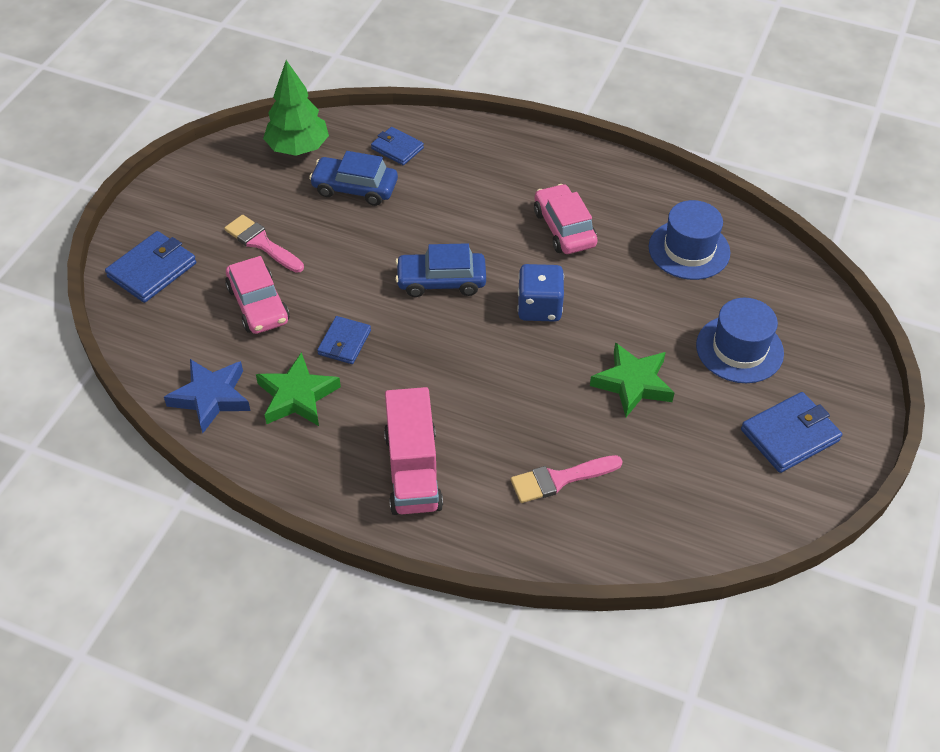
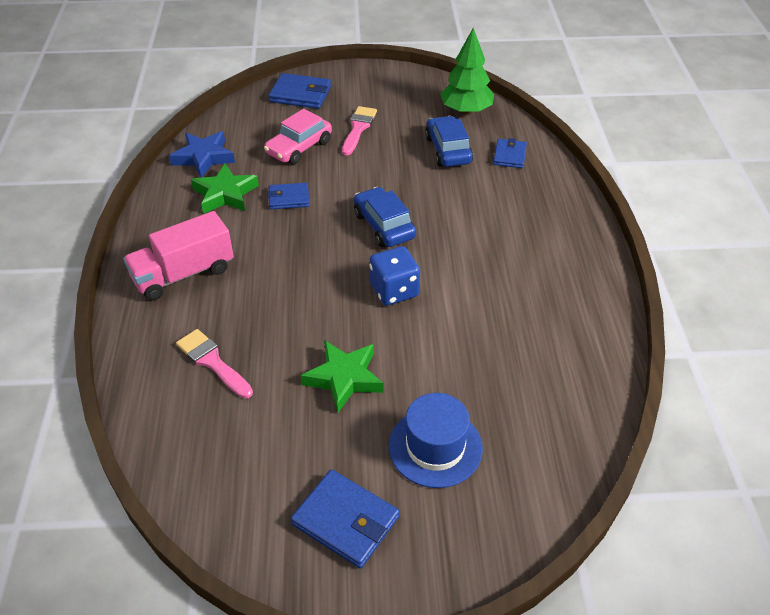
camera: 65 degrees right, 5 degrees down
pink car [534,184,598,254] -> none
blue hat [648,200,730,280] -> none

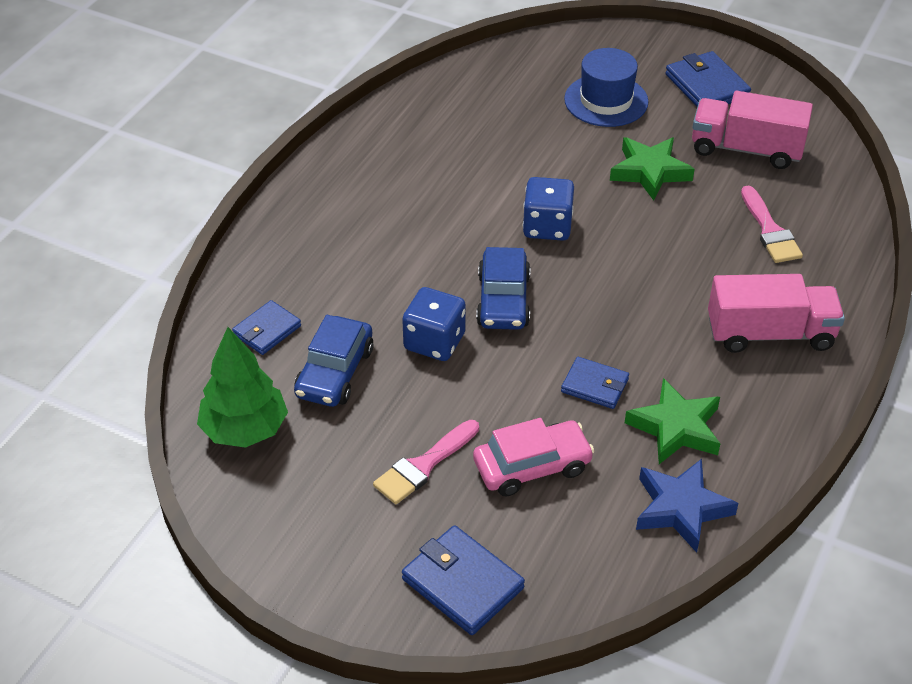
camera: 150 degrees left, 0 degrees up
none -> blue dice [402,287,466,361]
none -> pink truck [692,91,813,169]

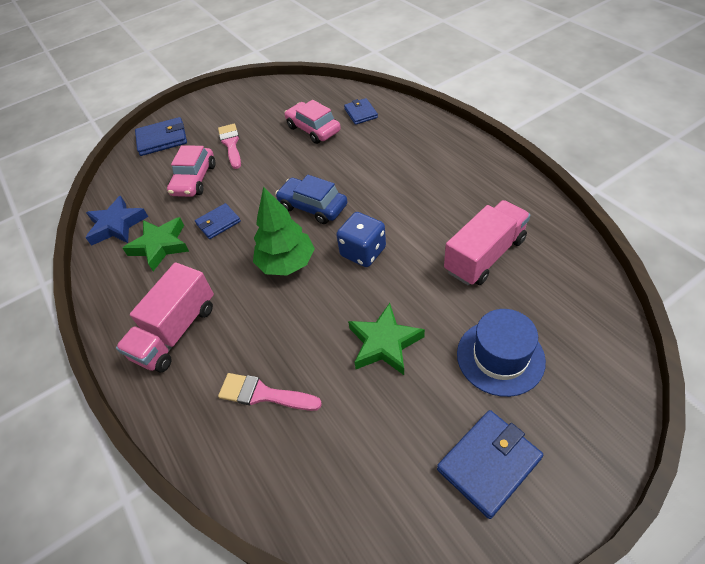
camera: 125 degrees right, 5 degrees up
green tree [197,327,288,448] -> green tree moved to [253,187,315,276]
blue car [294,315,373,407] -> pink car [285,100,341,144]
blue dice [402,287,466,361] -> none
blue wallet [665,51,751,106] -> blue wallet turned 45 degrees counterclockwise [437,410,543,519]
pink truck [692,91,813,169] -> pink truck moved to [444,200,531,285]

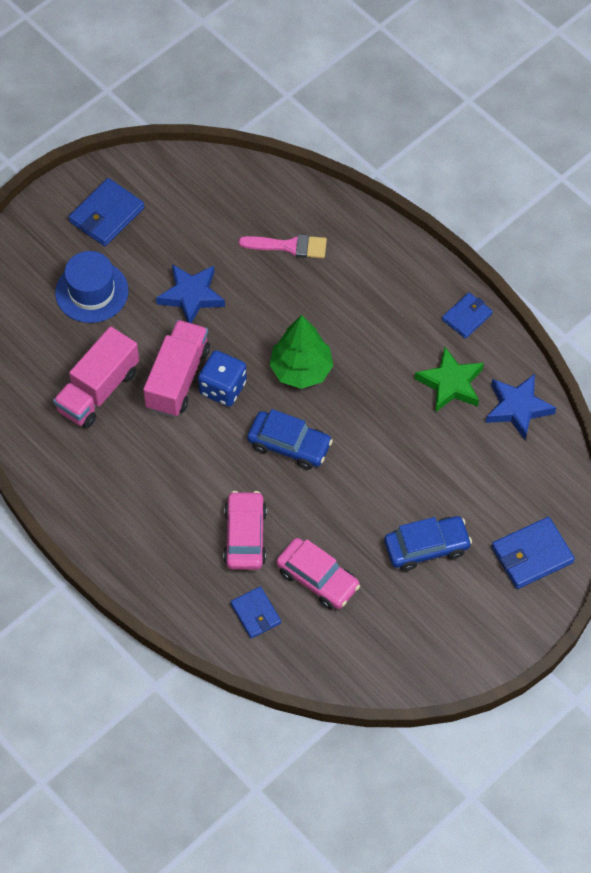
camera: 165 degrees right, 10 degrees up
pink truck [116,262,214,372] -> pink truck moved to [143,320,210,417]
pink car [167,145,215,197] -> pink car moved to [223,491,267,570]
blue wallet [195,203,241,239] -> blue wallet moved to [442,292,493,339]
pink brush [218,124,241,169] -> blue car [384,516,472,571]
green star [348,303,425,375] -> blue star [156,264,225,323]

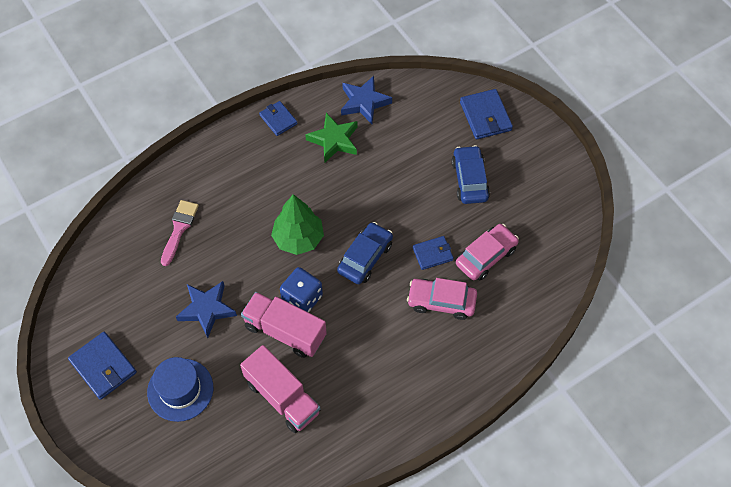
camera: 80 degrees left, 0 degrees up
blue wallet [231,586,281,638] -> blue wallet moved to [413,236,454,270]

